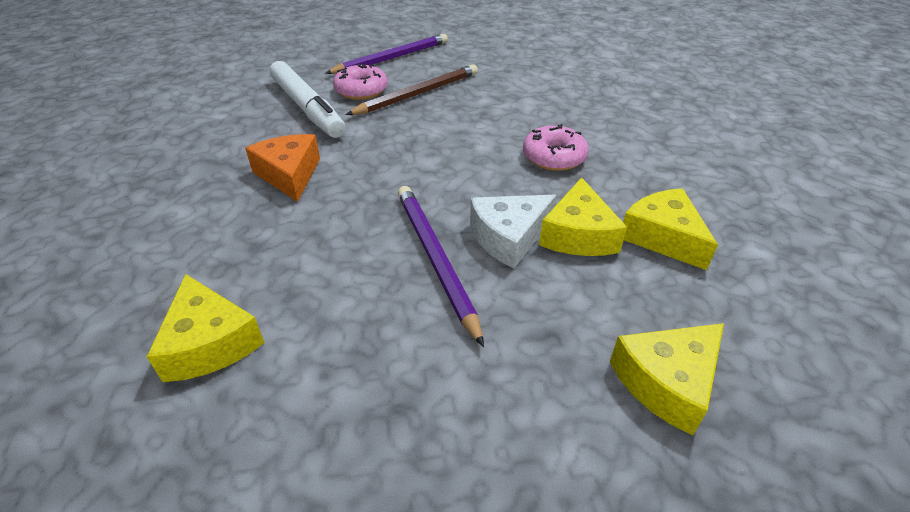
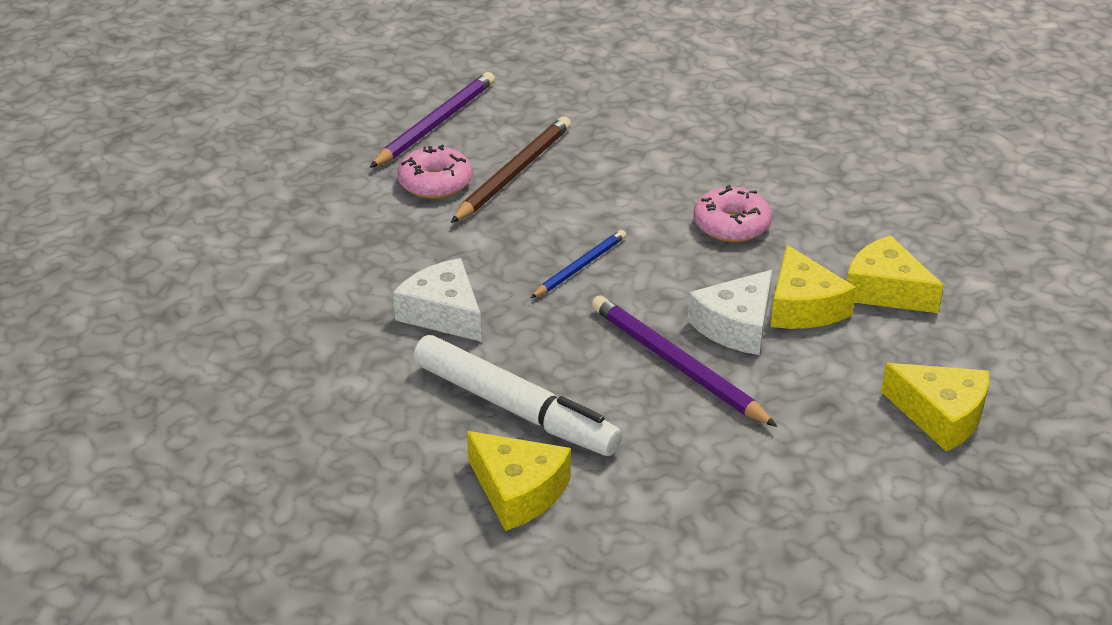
camera: 20 degrees left, 5 degrees down
orange cheese [245,134,320,202] -> white cheese [393,258,482,342]
white marker [270,61,345,138] -> white marker moved to [413,335,622,456]
yellow cheese [610,323,724,435] -> yellow cheese turned 90 degrees counterclockwise [881,363,989,452]
none -> blue pencil [531,230,626,298]

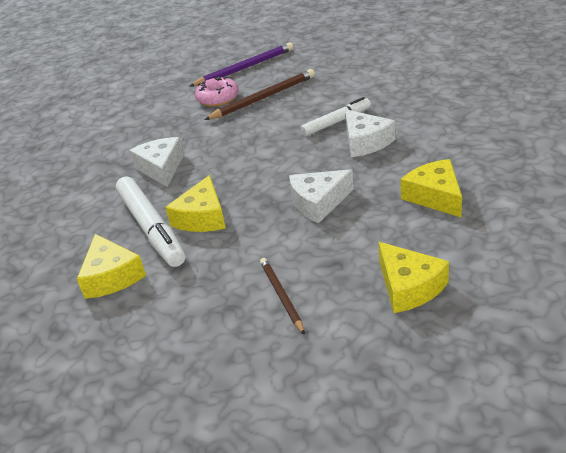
camera: 30 degrees right, 0 degrees up
blue pencil [531,230,626,298] -> none
purple pencil [591,295,777,427] -> none
pink donut [693,184,772,242] -> white cheese [345,109,396,157]
yellow cheese [770,245,856,329] -> yellow cheese moved to [165,175,226,232]
none -> brown pencil [260,258,305,335]
none -> white marker [300,97,371,136]

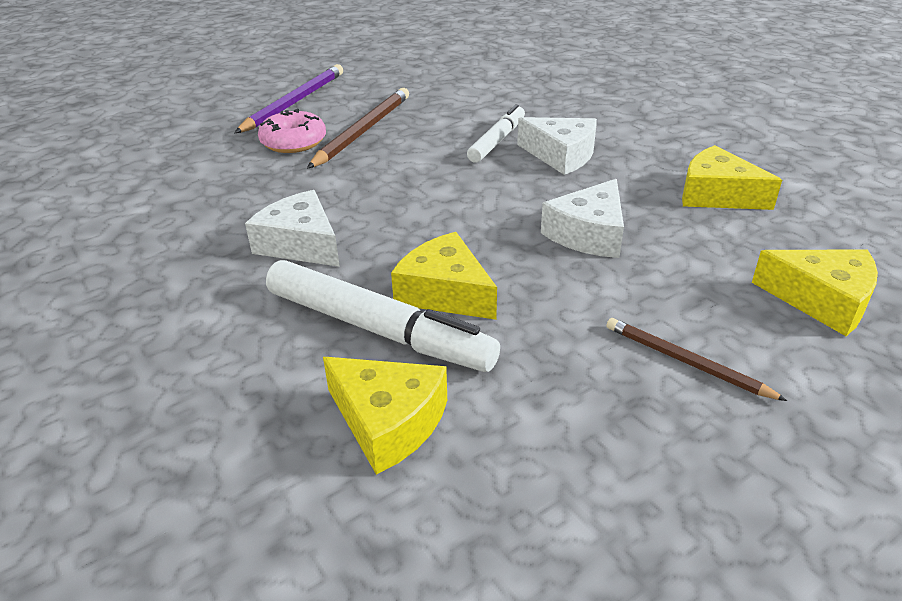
camera: 35 degrees left, 0 degrees up
yellow cheese [165,175,226,232] -> yellow cheese turned 150 degrees clockwise [391,232,497,320]

